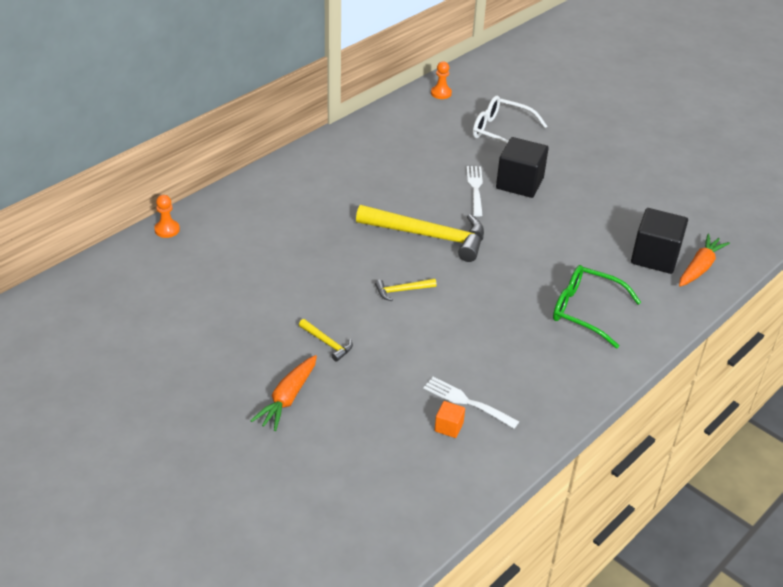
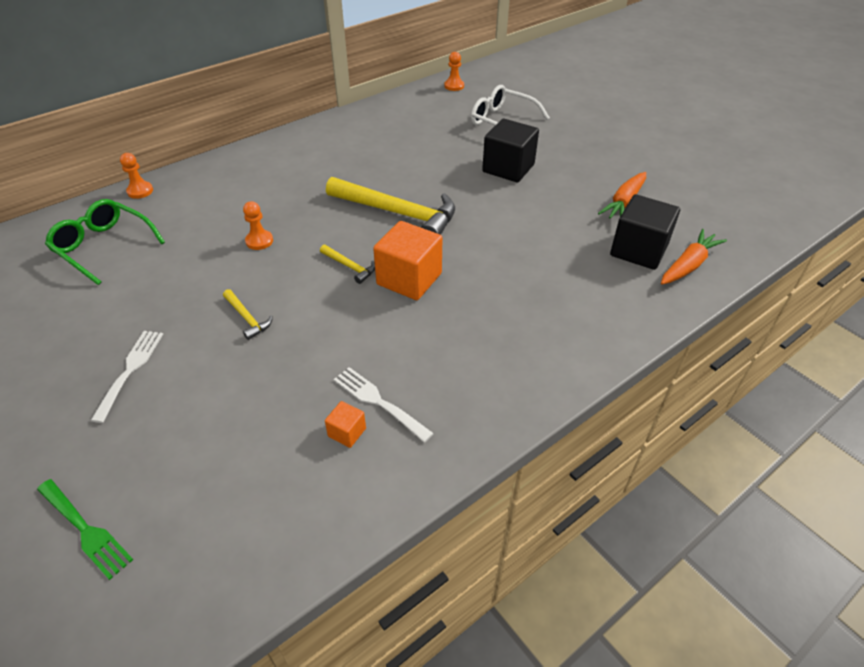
camera: 10 degrees right, 5 degrees up
orange carrot [250,355,317,431] -> orange carrot moved to [598,172,646,218]
yellow hammer [375,278,437,301] -> yellow hammer turned 135 degrees counterclockwise [320,245,375,284]
white fork [467,166,483,216] -> white fork moved to [91,331,163,423]
green glasses [553,265,641,348] -> green glasses moved to [45,199,165,285]
none -> green fork [37,479,133,580]
none -> orange pawn [243,201,273,250]
none -> orange cube [373,221,442,300]

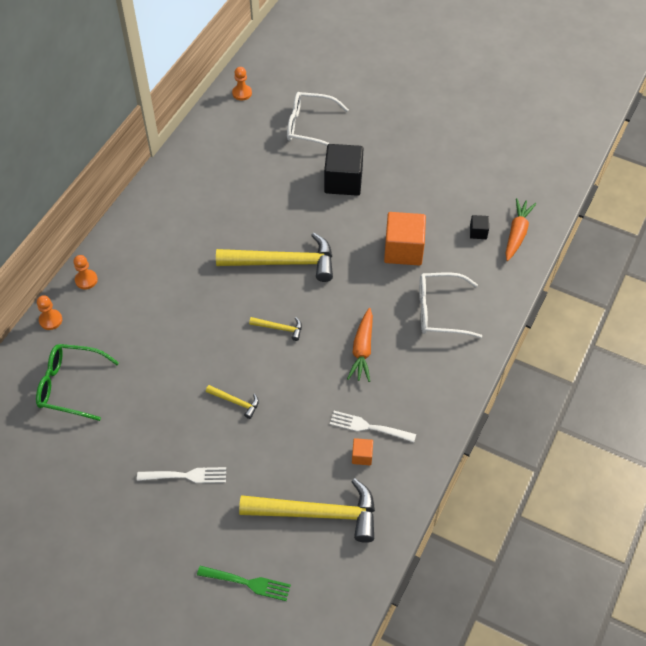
camera: 25 degrees left, 10 degrees up
white fork [91,331,163,423] -> white fork turned 105 degrees clockwise [137,467,226,483]
orange pawn [243,201,273,250] -> orange pawn moved to [74,255,98,289]
orange cube [373,221,442,300] -> orange cube moved to [384,212,426,266]
orange carrot [598,172,646,218] -> orange carrot moved to [347,308,373,382]
black cube [610,194,680,270] -> black cube [470,215,489,239], size x0.46
none -> yellow hammer [239,478,375,543]
none -> white glasses [419,273,482,338]

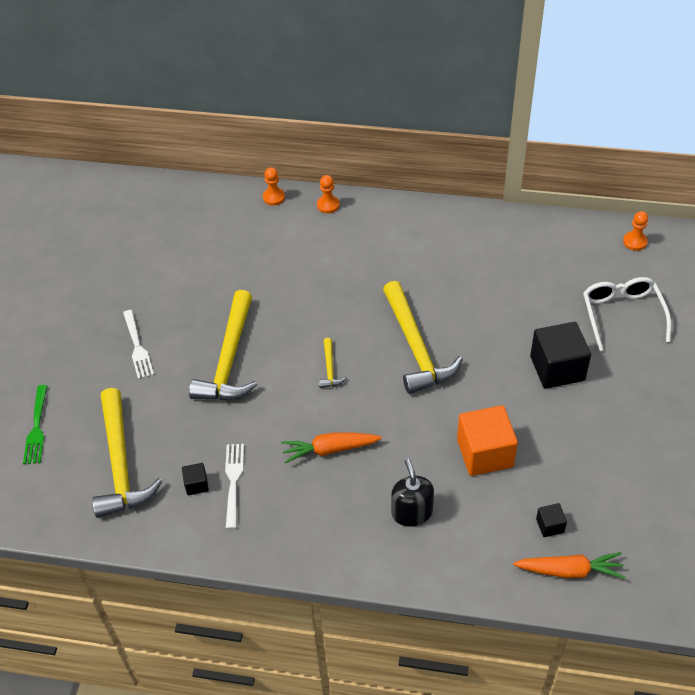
camera: 75 degrees right, 5 degrees down
green glasses [36,344,119,421] -> none
yellow hammer [206,385,259,419] -> yellow hammer [189,290,257,400], size x2.29
orange cube [352,438,373,465] -> black cube [182,463,209,495]
white glasses [419,273,482,338] -> black soap dispenser [391,459,434,527]

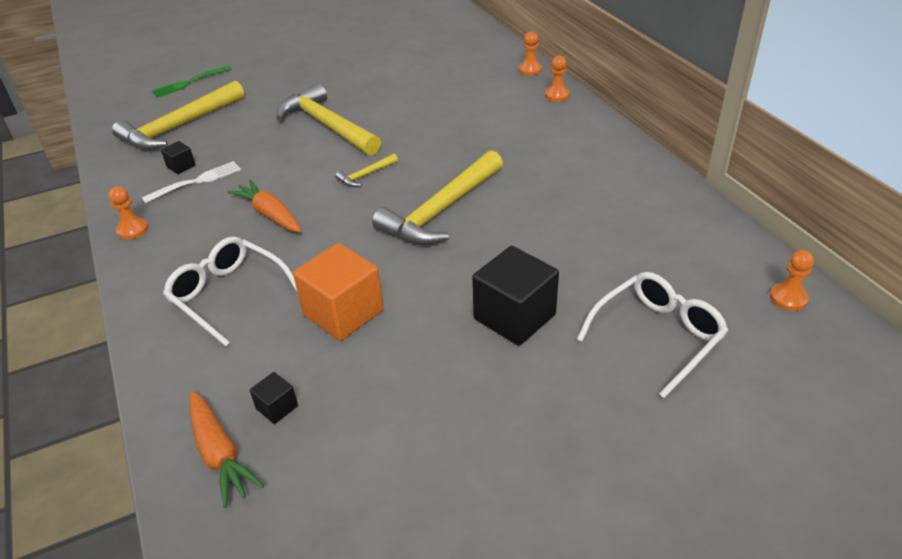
camera: 55 degrees right, 10 degrees down
white fork [123,310,154,379] -> none
yellow hammer [189,290,257,400] -> yellow hammer turned 75 degrees clockwise [276,83,381,155]
black soap dispenser [391,459,434,527] -> white glasses [163,237,298,346]
none -> orange pawn [109,186,148,240]

